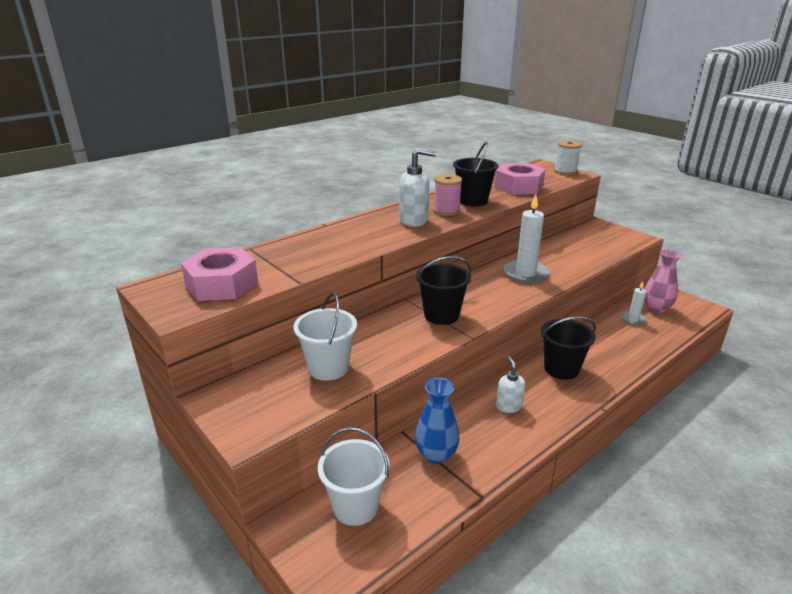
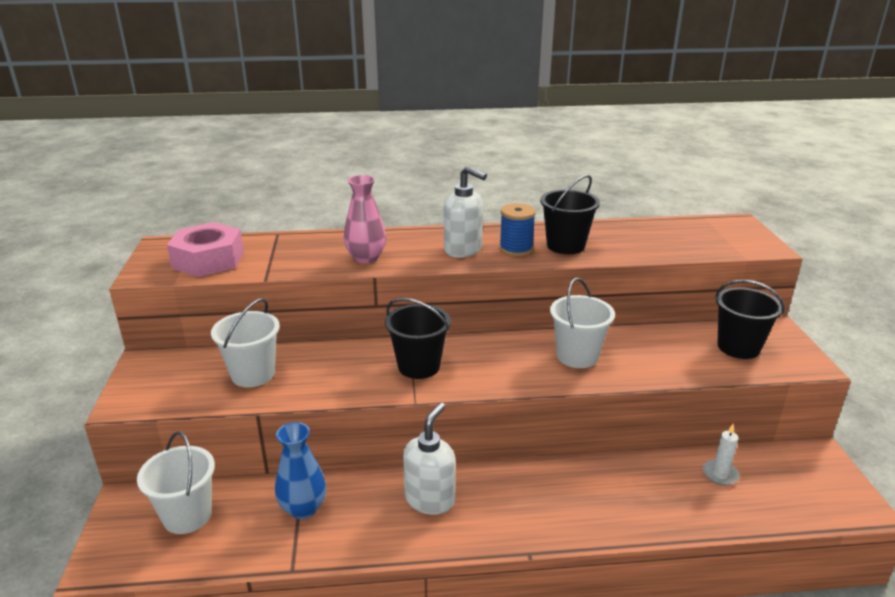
camera: 35 degrees right, 0 degrees up
pink spool [433,174,462,216] -> blue spool [499,203,536,256]
pink nut [494,163,546,195] -> none
white soap dispenser [496,356,525,413] -> white soap dispenser [403,403,456,515], size x1.59
white candle [503,194,549,283] -> white bucket [550,278,615,368]
black bucket [541,317,596,380] -> black bucket moved to [715,280,785,359]
white spool [554,140,582,175] -> none
pink vase [644,249,682,313] -> pink vase moved to [344,175,386,263]

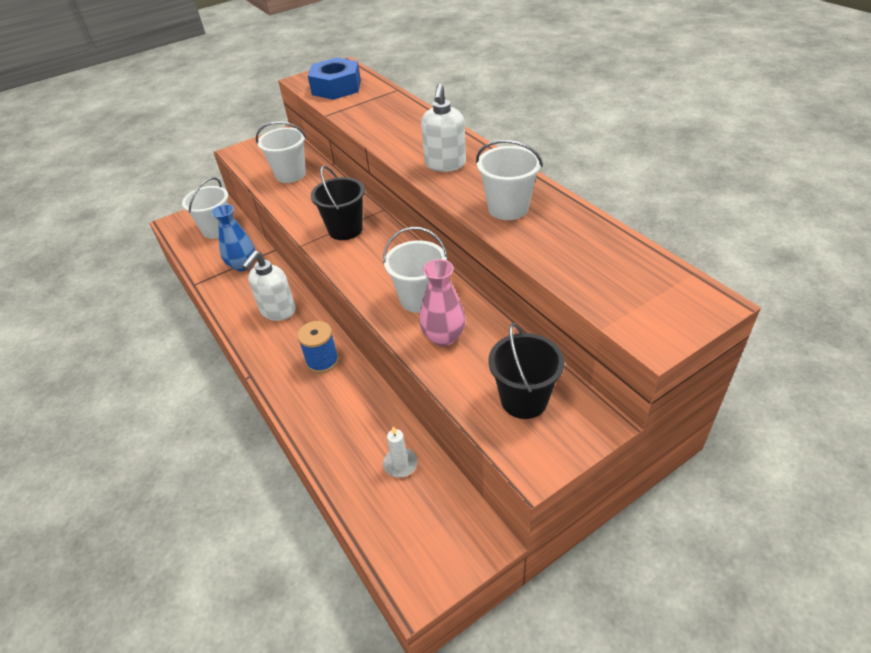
camera: 65 degrees right, 15 degrees up
pink nut [167,222,244,277] -> blue nut [308,57,361,100]
pink vase [344,175,386,263] -> pink vase moved to [419,259,466,346]
white soap dispenser [403,403,456,515] -> white soap dispenser turned 120 degrees clockwise [242,251,295,321]
blue spool [499,203,536,256] -> blue spool moved to [297,321,339,373]
black bucket [540,175,600,254] -> white bucket [476,140,543,220]

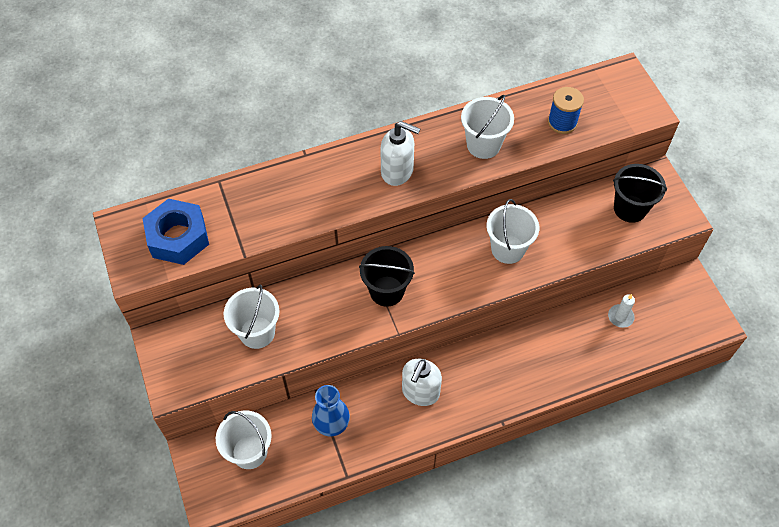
camera: 80 degrees left, 15 degrees up
white soap dispenser [242,251,295,321] -> white soap dispenser turned 75 degrees clockwise [402,359,442,406]
blue spool [297,321,339,373] -> blue spool moved to [548,87,584,134]
pink vase [419,259,466,346] -> none

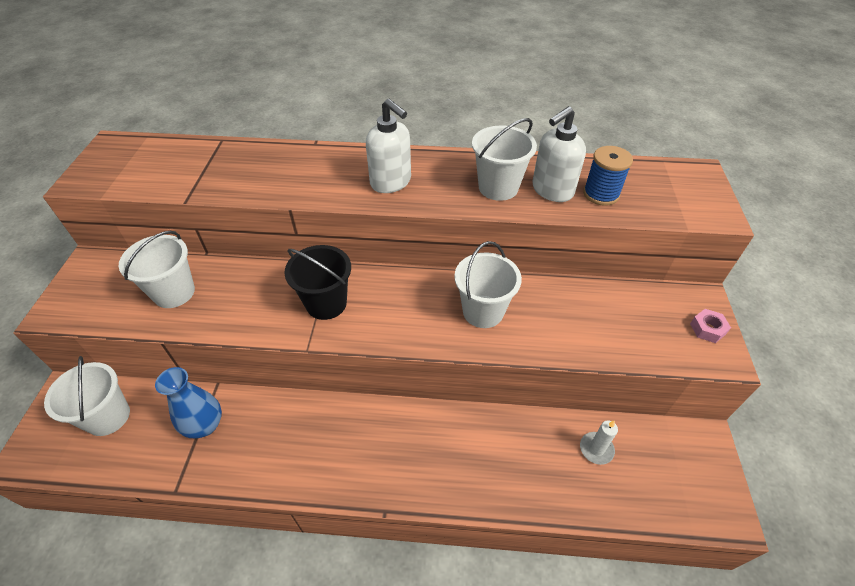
camera: 25 degrees right, 10 degrees down
blue nut [142,198,209,265] -> none
white soap dispenser [402,359,442,406] -> white soap dispenser moved to [532,106,586,202]
black bucket [613,164,667,223] -> none
none -> pink nut [690,309,731,343]

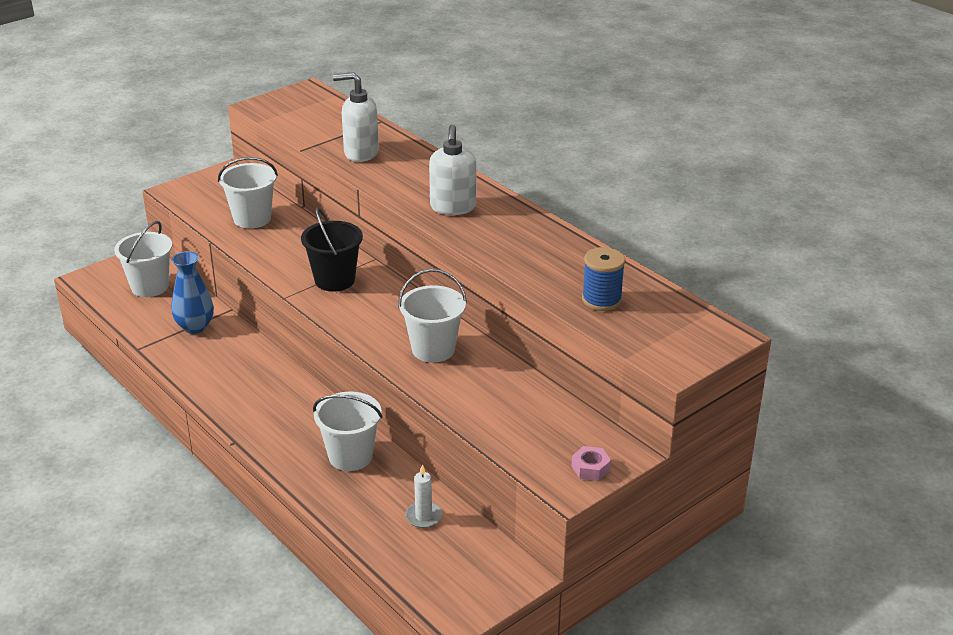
camera: 45 degrees right, 15 degrees down
white bucket [472,118,537,201] -> white bucket moved to [313,392,383,471]
white soap dispenser [532,106,586,202] -> white soap dispenser moved to [333,72,379,162]

